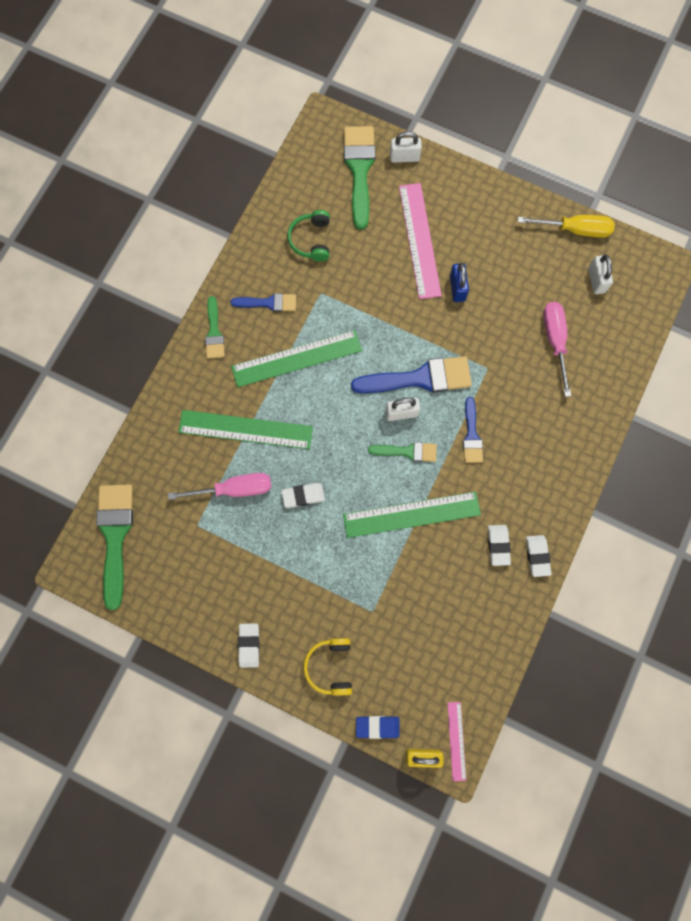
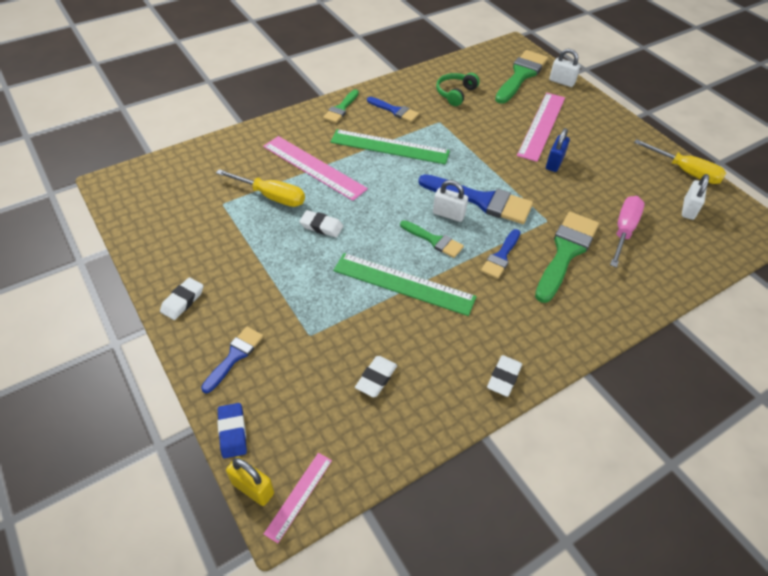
camera: 30 degrees right, 25 degrees down
green brush [96,484,133,610] -> green brush moved to [535,212,599,303]
pink screwdriver [168,473,271,500] -> yellow screwdriver [216,169,305,207]
green ruler [178,410,313,449] -> pink ruler [263,136,368,201]
yellow headphones [303,638,352,696] -> blue brush [201,327,263,393]
blue eraser [356,716,400,739] -> blue eraser turned 45 degrees clockwise [217,403,247,458]
white eraser [488,525,511,566] -> white eraser moved to [355,356,397,397]

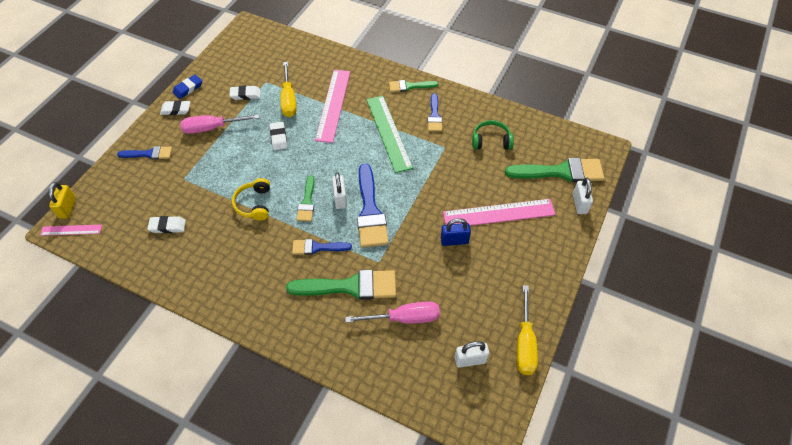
camera: 60 degrees right, 5 degrees up
blue eraser [217,403,247,458] -> blue eraser moved to [173,75,202,99]
green ruler [333,253,476,316] -> yellow headphones [232,178,270,221]
white eraser [487,355,522,397] -> white eraser moved to [229,85,261,100]
none -> pink screwdriver [180,114,259,134]

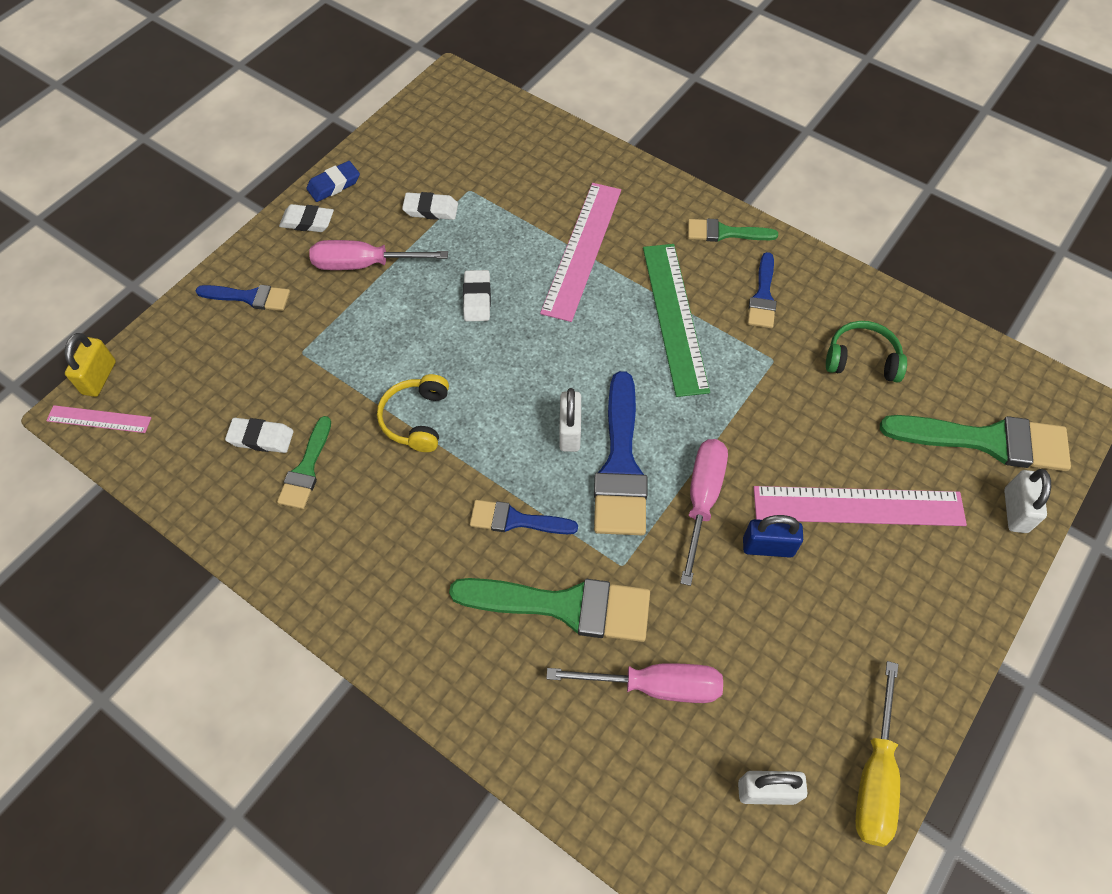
camera: 10 degrees right, 5 degrees up
yellow screwdriver [281,62,296,117] -> none
green brush [296,175,315,222] -> green brush moved to [277,416,331,509]
none -> pink screwdriver [680,439,728,586]

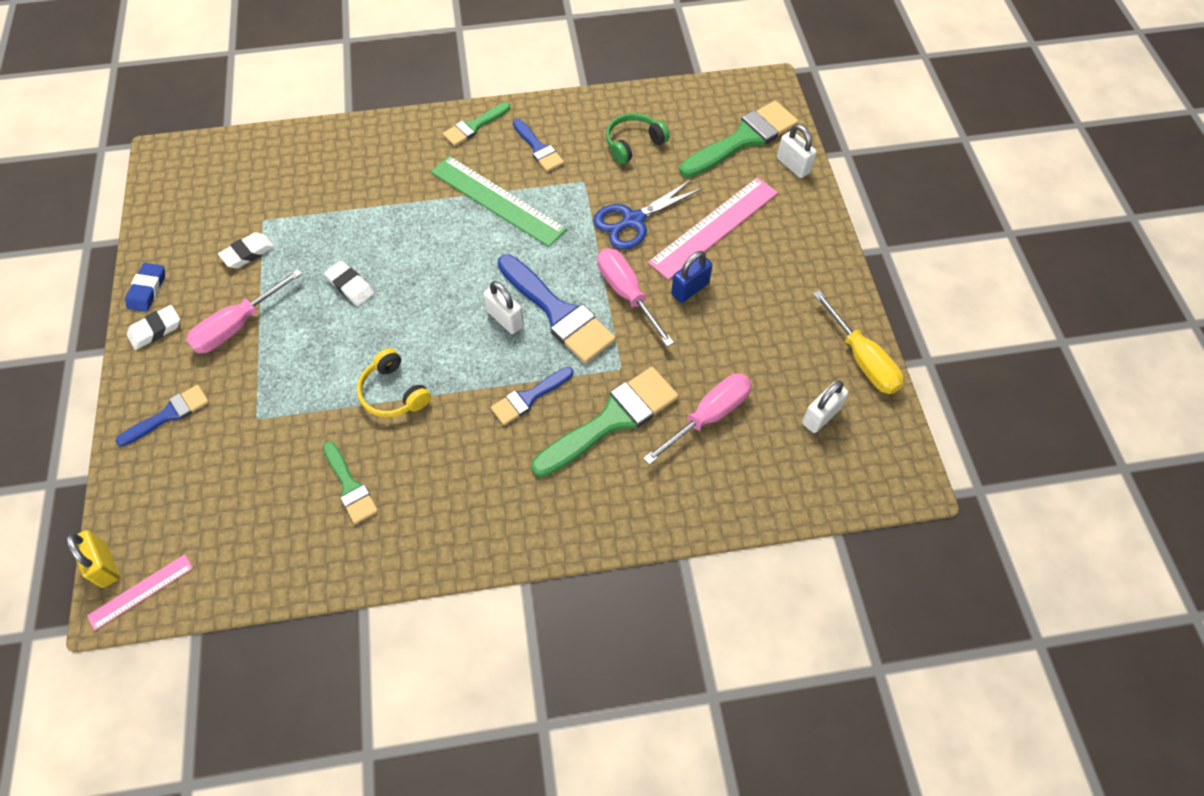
camera: 45 degrees left, 0 degrees up
white eraser [225,418,294,453] -> none
pink ruler [540,183,621,322] -> none
none -> blue scissors [593,178,703,250]

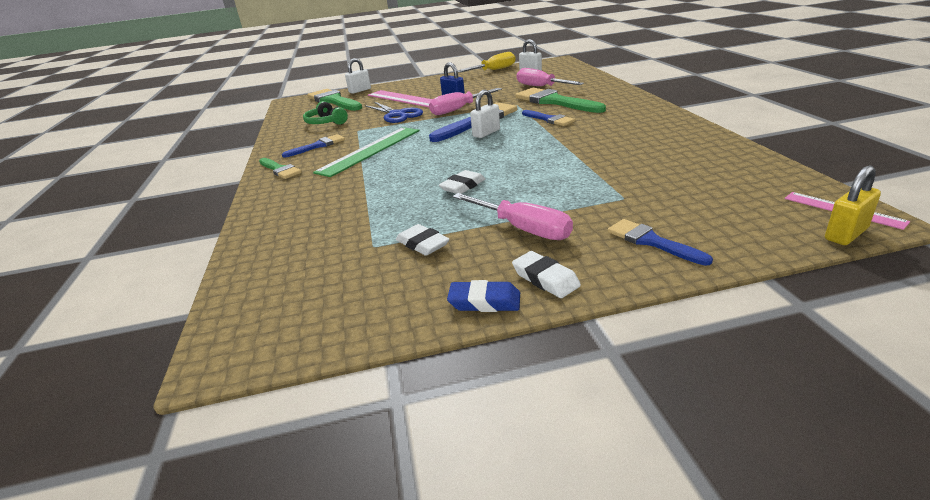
camera: 90 degrees left, 30 degrees down
green brush [323,441,378,524] -> none
yellow headphones [357,348,431,417] -> none

